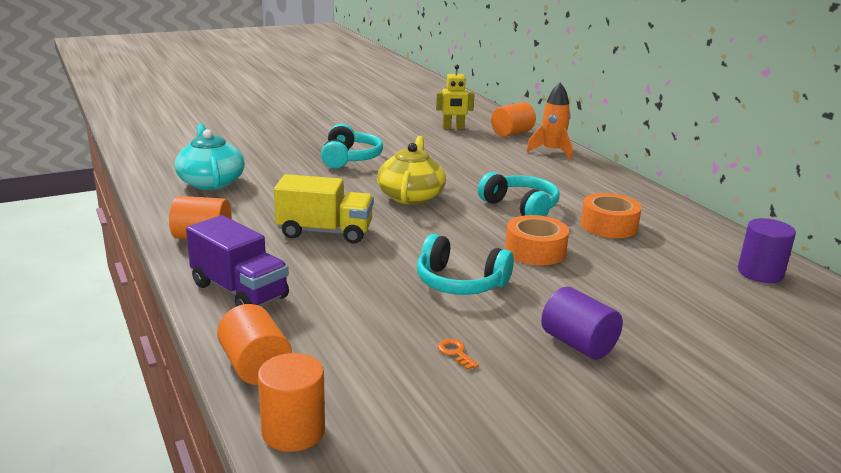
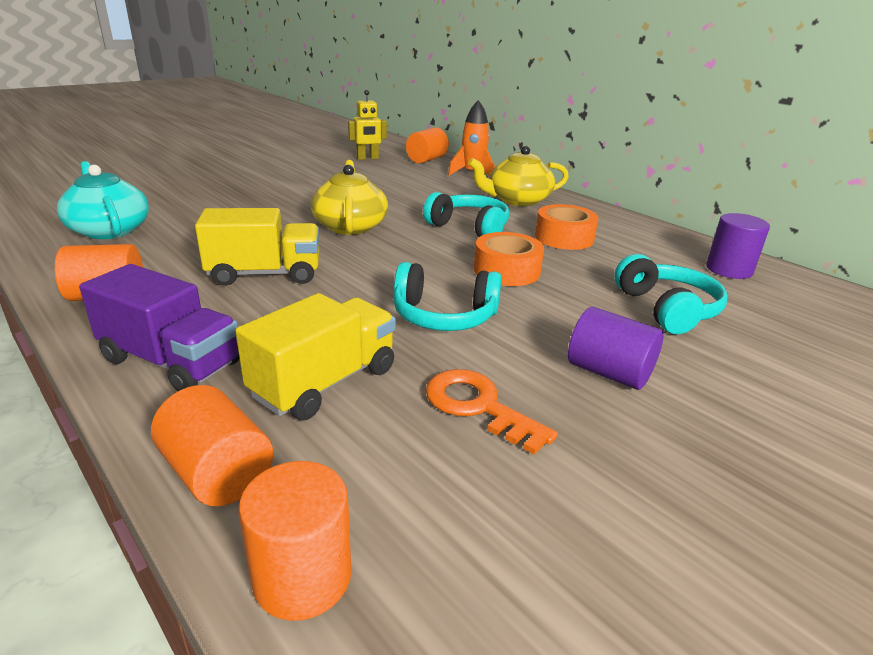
camera: 15 degrees left, 5 degrees up
turquoise headphones [321,124,383,168] -> turquoise headphones moved to [614,254,728,334]
orange key [437,339,479,370] -> orange key [425,369,558,455], size x2.09
none -> yellow truck [236,293,396,420]
none -> yellow teapot [468,146,569,206]

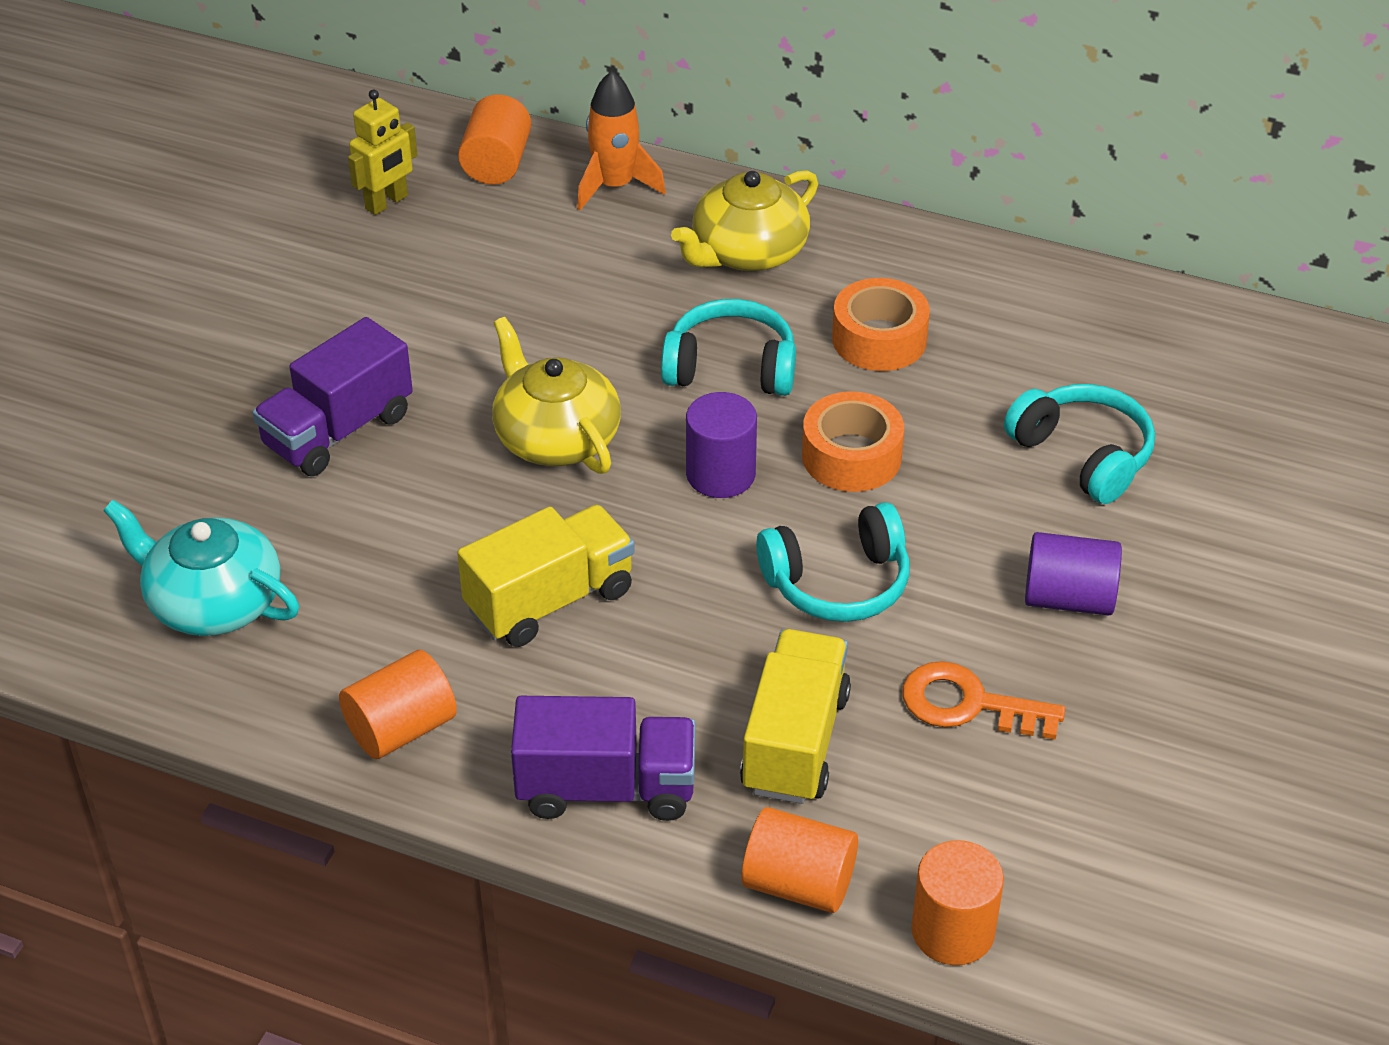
camera: 25 degrees left, 15 degrees up
purple cylinder [706,213,770,279] -> purple cylinder moved to [686,392,757,498]
none -> purple truck [253,317,413,476]

